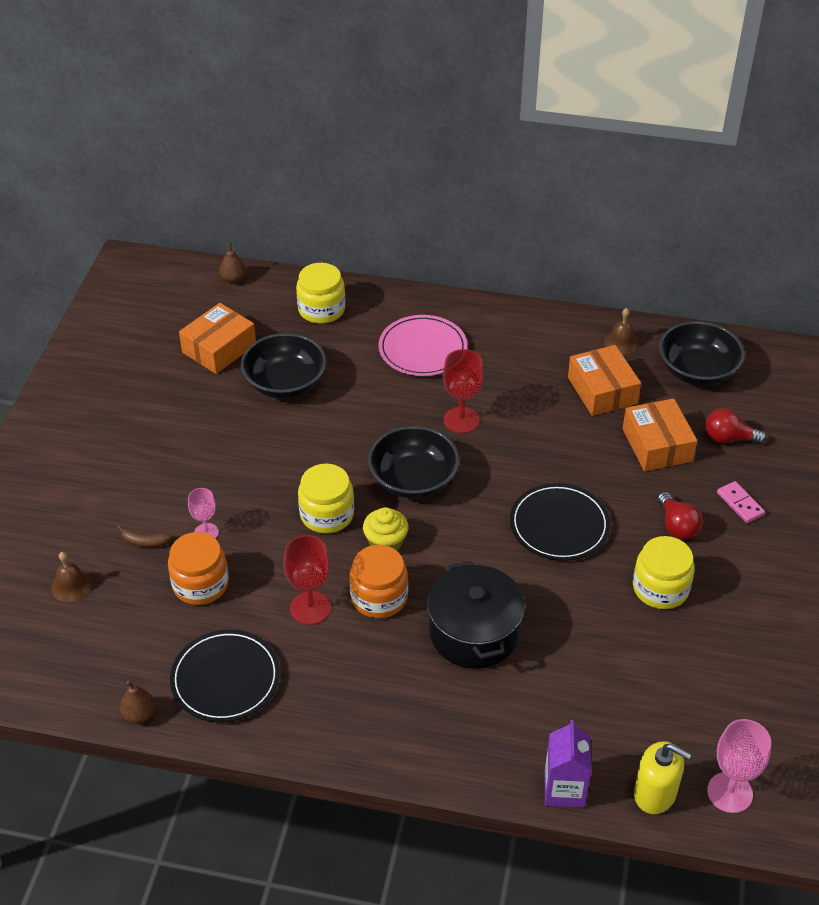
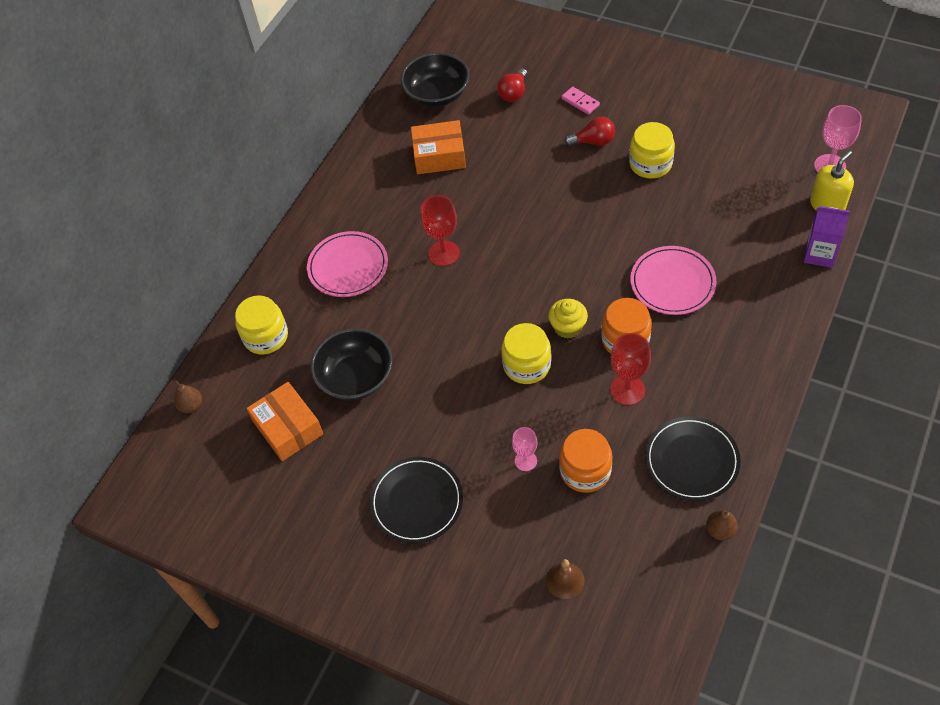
camera: 70 degrees left, 10 degrees up
brown banana [117,525,173,547] -> none
black bowl [368,426,459,499] -> none
black pot [427,561,524,669] -> pink plate [630,246,716,315]
black plate [510,483,610,561] -> black plate moved to [369,457,463,544]
brown bell [604,308,639,355] -> none
orange box [623,398,697,471] -> none
pink domino [717,481,765,523] -> pink domino turned 60 degrees clockwise [561,87,600,115]

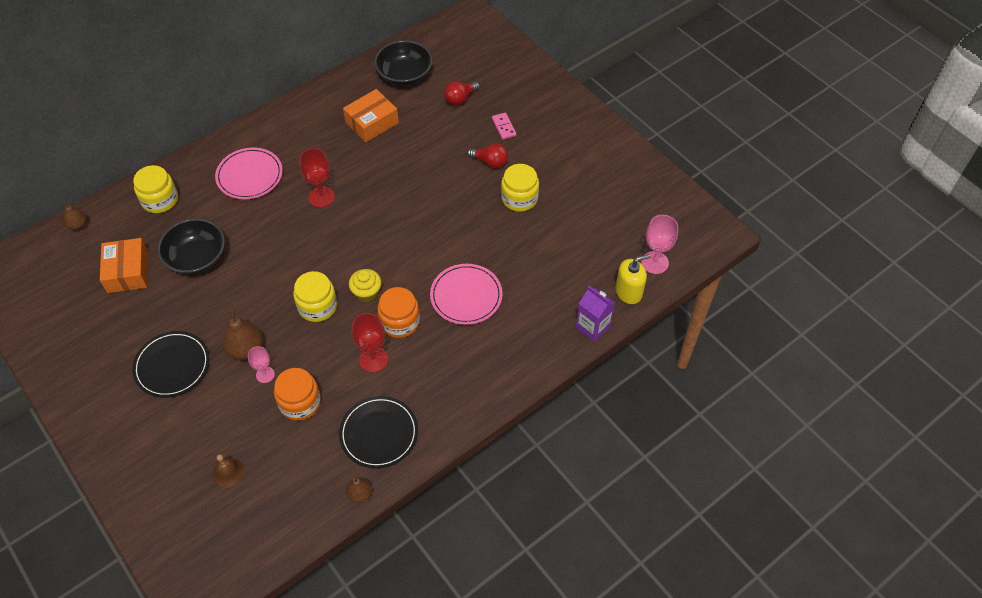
camera: 20 degrees right, 0 degrees up
orange box [411,120,466,174] -> orange box turned 60 degrees counterclockwise [343,89,399,142]
none -> brown pear [222,310,263,360]

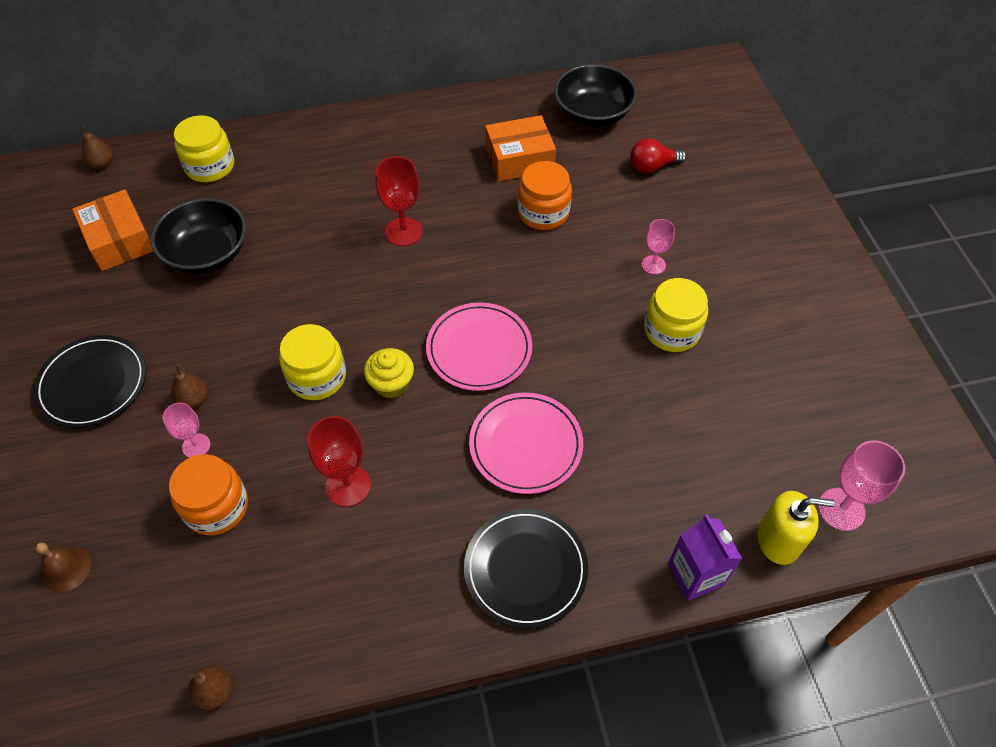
camera: 25 degrees right, 0 degrees up
orange box [100,238,148,293] -> orange box turned 45 degrees counterclockwise [72,189,153,271]
pink plate [215,147,283,199] -> pink plate moved to [426,302,532,391]
brown pear [222,310,263,360] -> brown pear [171,364,208,408], size x0.59
black plate [339,396,418,469] -> black plate moved to [464,509,588,629]
orange jar [377,287,420,338] -> orange jar moved to [517,161,572,230]
red light bulb [467,144,508,168] -> pink goblet [642,219,675,274]
pink domino [492,113,517,140] -> none

